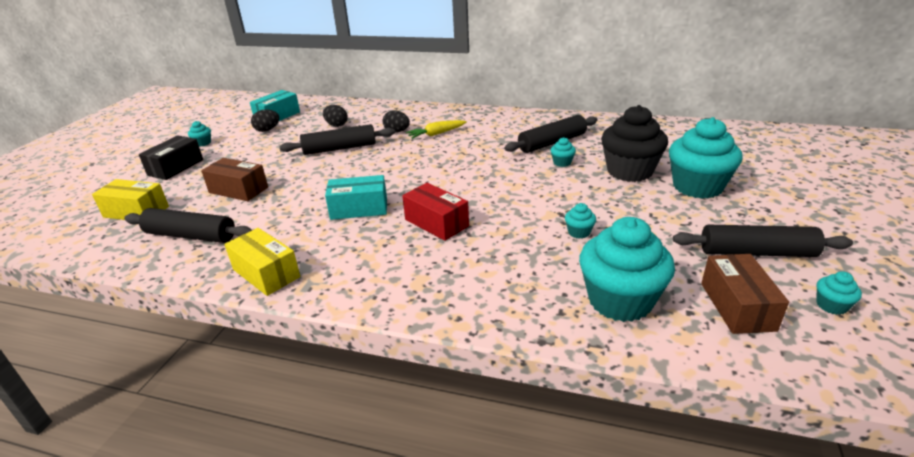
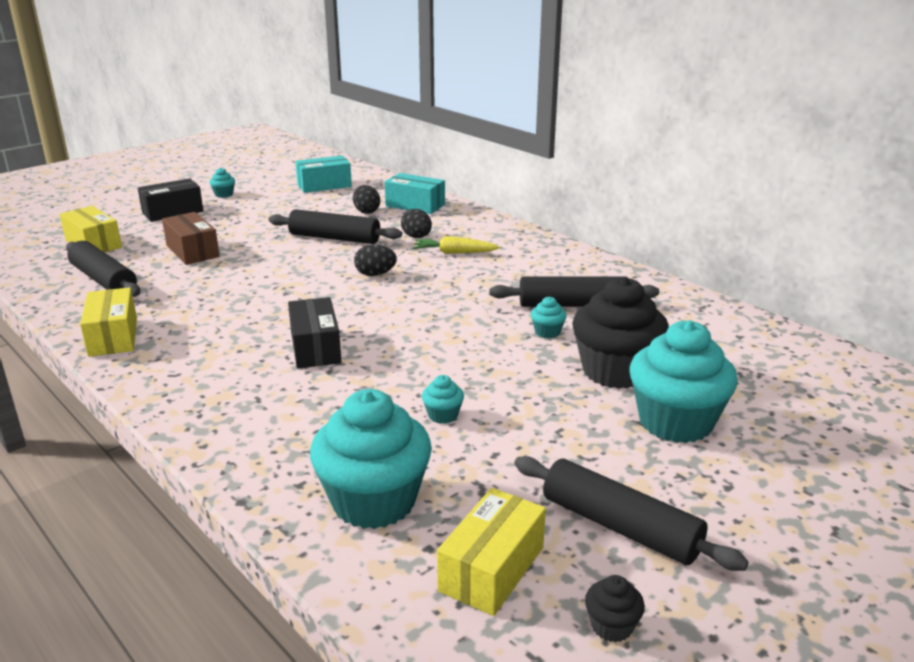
camera: 30 degrees right, 5 degrees down
black egg [251,110,280,132] -> black egg moved to [354,244,397,276]
turquoise box [325,175,387,220] -> turquoise box moved to [385,173,445,214]
red box [402,183,469,241] -> black box [288,297,341,368]
brown box [701,254,789,334] -> yellow box [437,488,546,616]
turquoise cupcake [817,271,862,315] -> black cupcake [585,575,645,642]

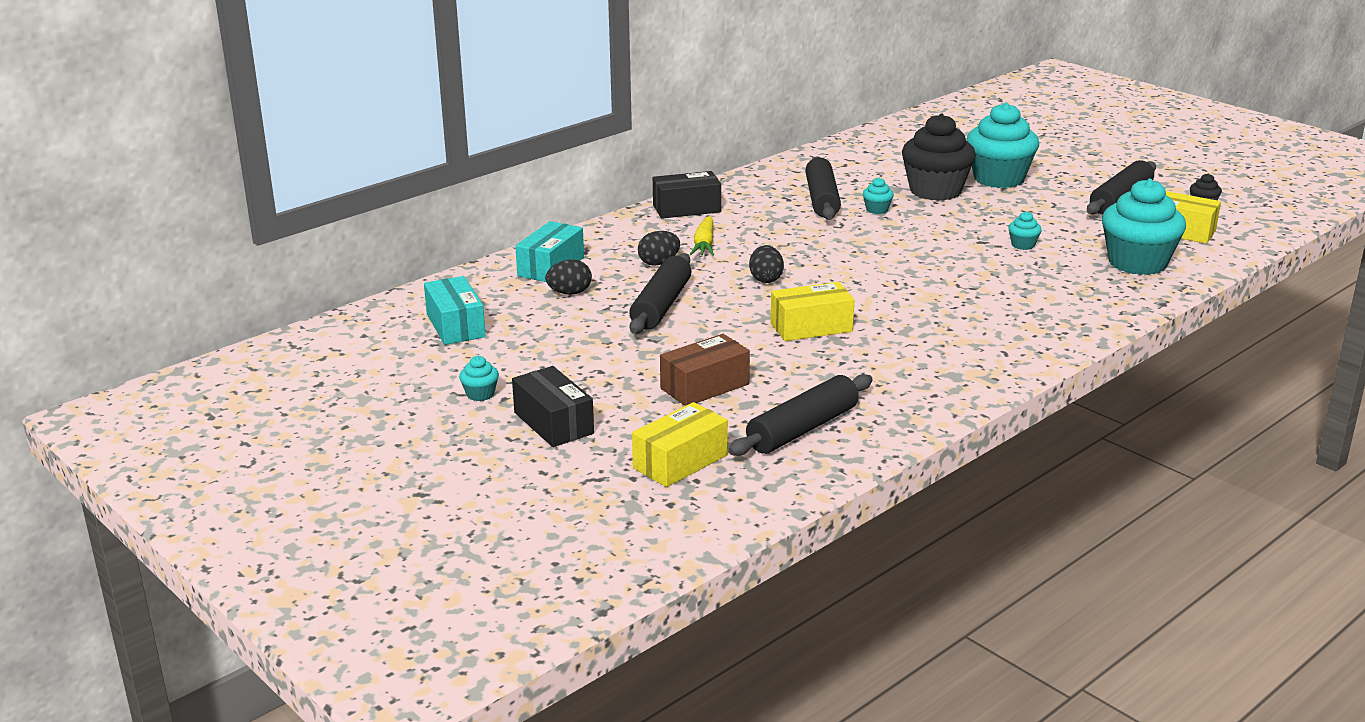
camera: 90 degrees left, 0 degrees up
yellow box [80,287,137,357] -> yellow box moved to [771,282,854,341]
black box [288,297,341,368] -> black box moved to [653,171,721,219]

